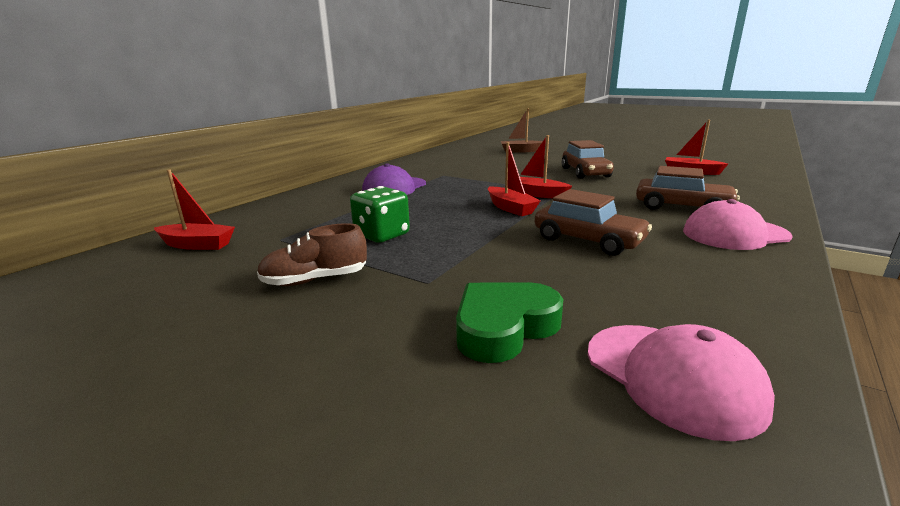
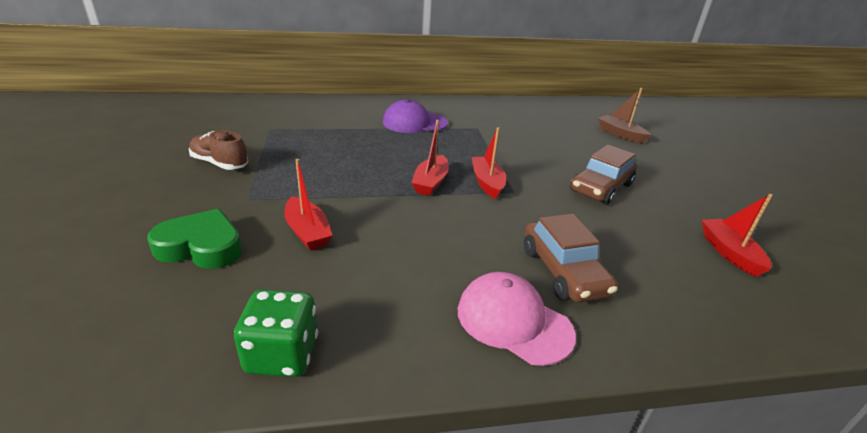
camera: 45 degrees right, 10 degrees up
red boat [154,169,235,250] -> red boat moved to [284,159,333,251]
green dice [350,186,410,243] -> green dice moved to [234,289,318,377]
brown car [535,189,652,256] -> none
pink cap [588,324,775,441] -> none

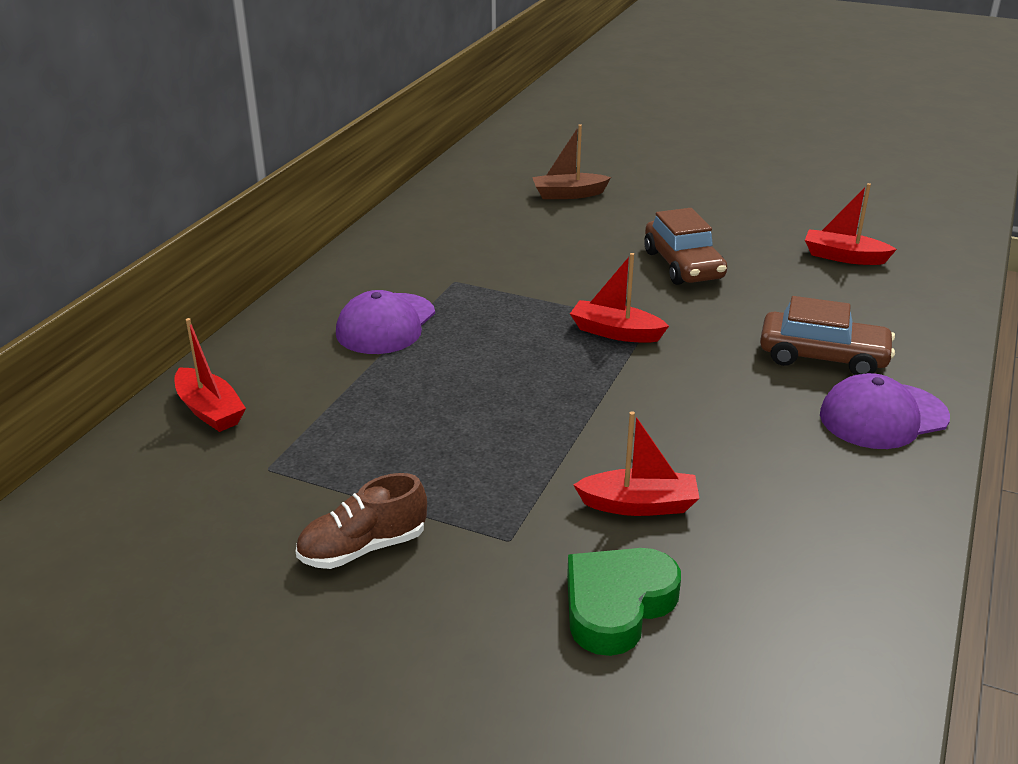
camera: 55 degrees left, 0 degrees up
green dice [234,289,318,377] -> none
red boat [411,120,449,196] -> red boat moved to [174,318,246,432]
pink cap [458,272,576,366] -> purple cap [820,373,950,449]

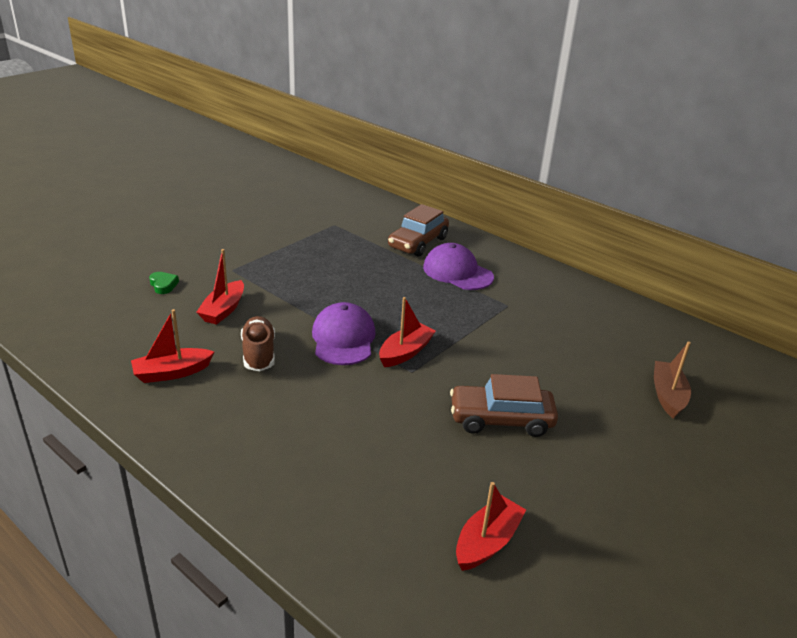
camera: 105 degrees right, 0 degrees up
red boat [174,318,246,432] -> red boat moved to [131,309,214,383]
brown shoe [296,473,427,569] -> brown shoe moved to [241,316,275,371]
green heart [567,548,681,656] -> green heart [149,272,179,294], size x0.49
brown car [760,296,895,375] -> brown car moved to [388,204,449,257]
purple cap [820,373,950,449] -> purple cap moved to [312,302,376,365]

